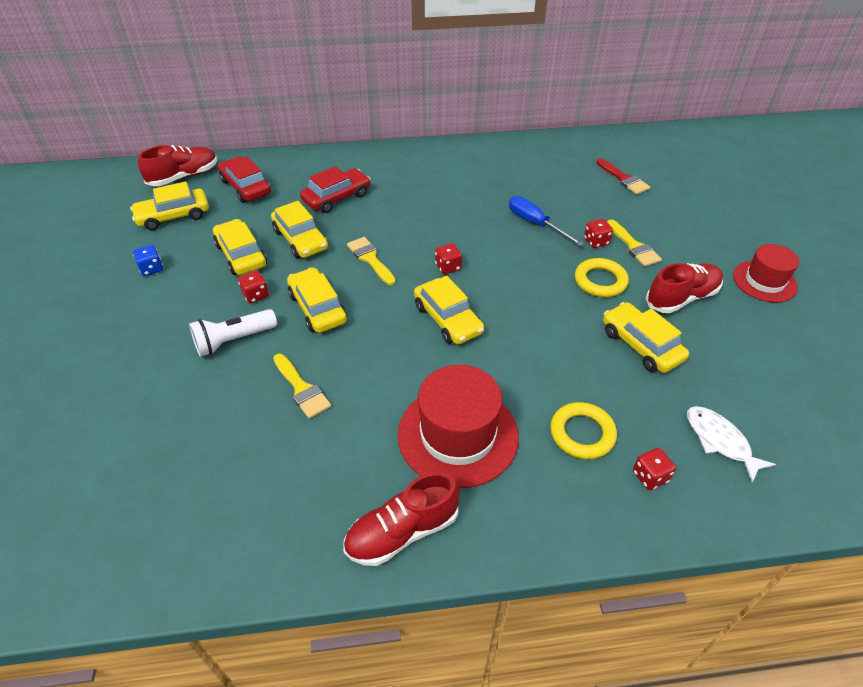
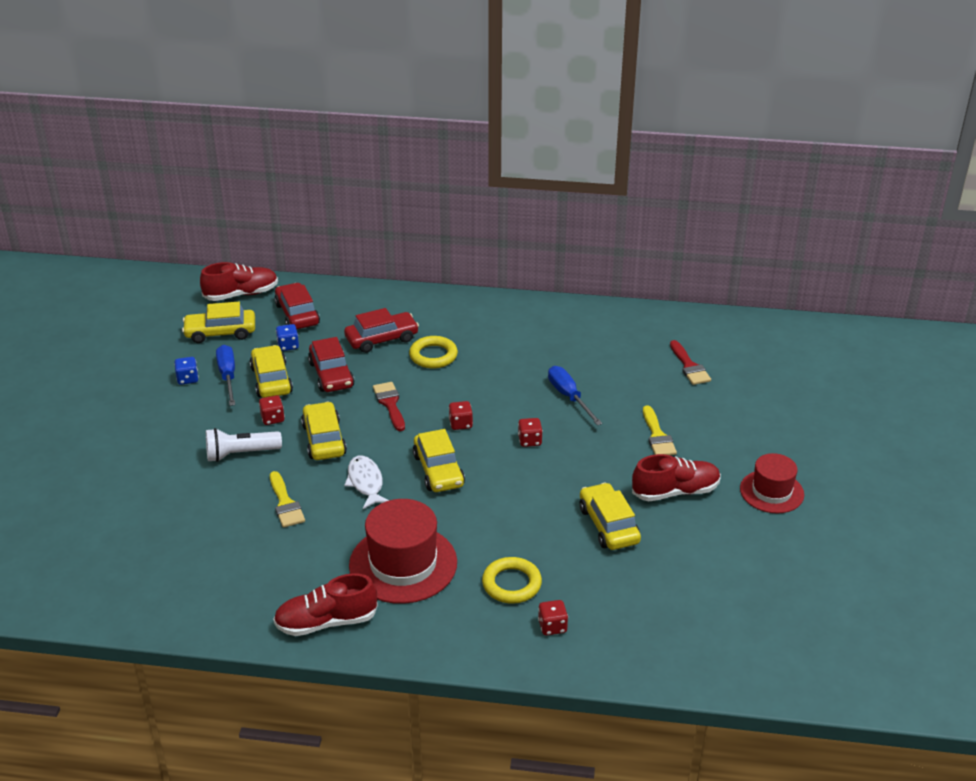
camera: 15 degrees right, 10 degrees down
yellow car [271,201,328,258] -> red car [308,337,355,392]
yellow brush [347,237,396,285] -> red brush [373,382,405,431]
yellow ring [575,258,629,297] -> yellow ring moved to [409,336,458,369]
red dice [584,219,613,248] -> red dice moved to [518,418,543,447]
white fish [687,406,776,482] -> white fish moved to [344,456,389,509]
none -> blue screwdriver [216,345,235,406]
none -> blue dice [276,324,299,351]

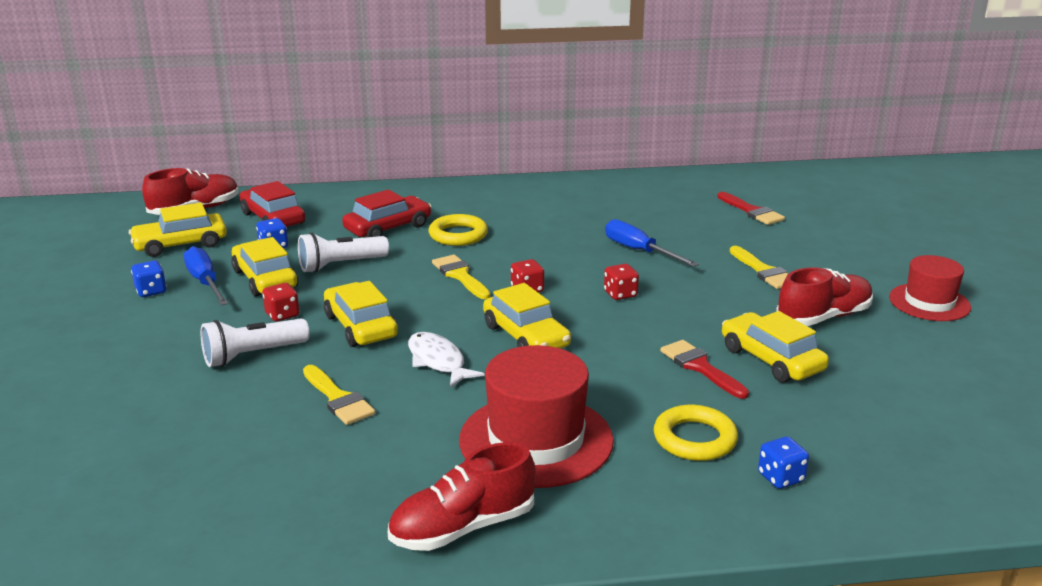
camera: 15 degrees left, 10 degrees down
red car [308,337,355,392] -> white flashlight [298,233,389,273]
red brush [373,382,405,431] -> red brush moved to [660,340,749,399]
red dice [538,600,568,635] -> blue dice [758,437,809,489]
none -> yellow brush [432,255,490,299]

